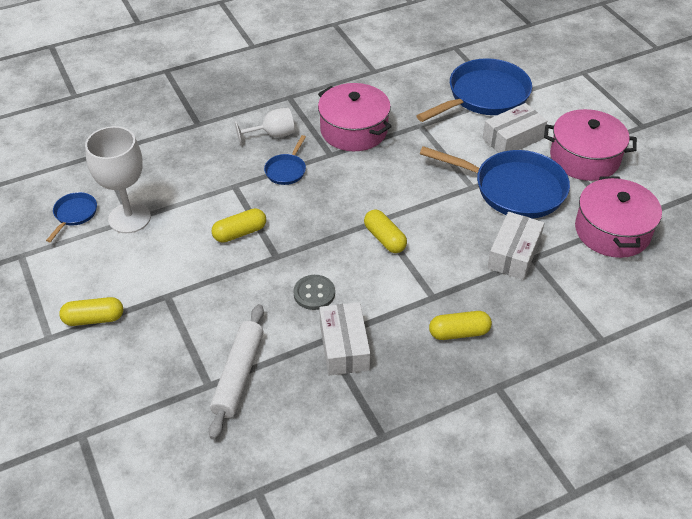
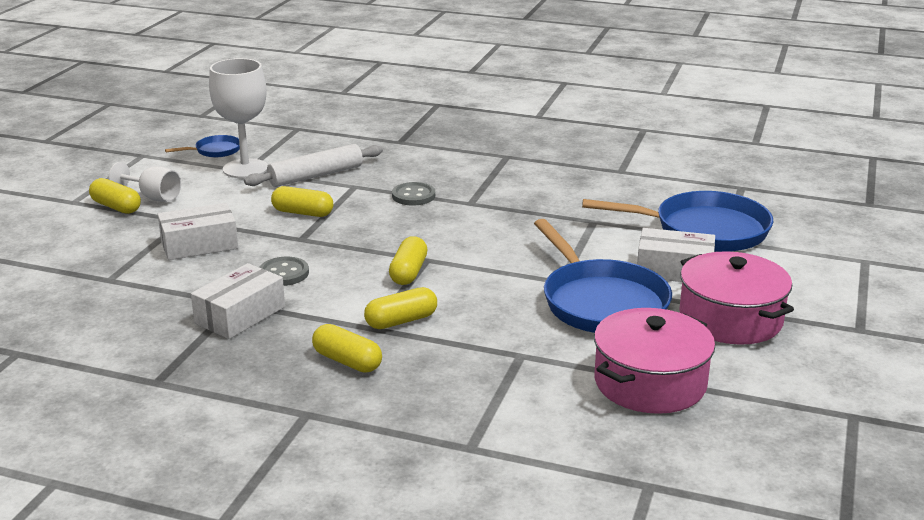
camera: 45 degrees right, 20 degrees down
white rolling pin [208,304,264,440] -> white rolling pin moved to [244,144,383,187]
white goblet [235,108,295,144] -> white goblet moved to [109,162,181,201]
blue pan [264,135,306,185] -> grey button [392,182,435,206]
pink pot [318,83,392,151] -> none
white box [487,212,544,280] -> white box moved to [158,203,238,260]
none -> yellow capsule [364,287,437,329]

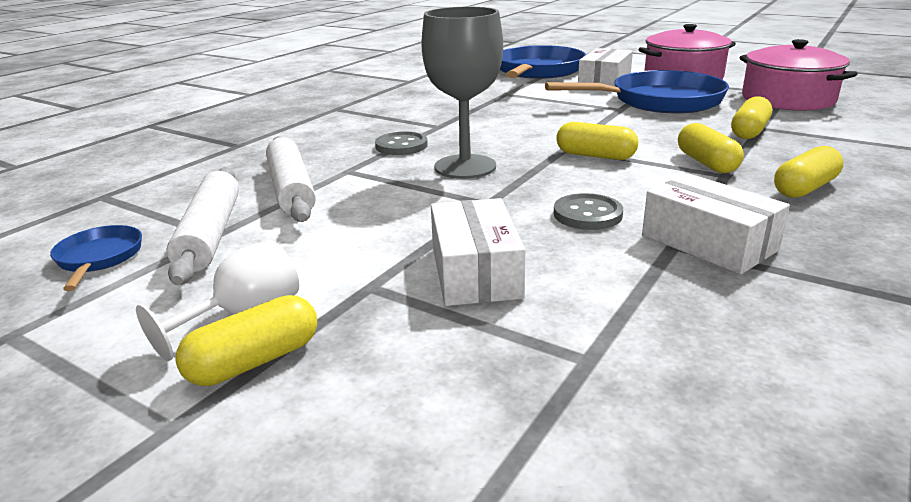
camera: 75 degrees left, 0 degrees up
white goblet [209,58,268,178] -> white rolling pin [166,167,239,285]
yellow capsule [271,186,333,217] -> yellow capsule moved to [731,96,772,139]
none -> grey goblet [421,7,503,179]

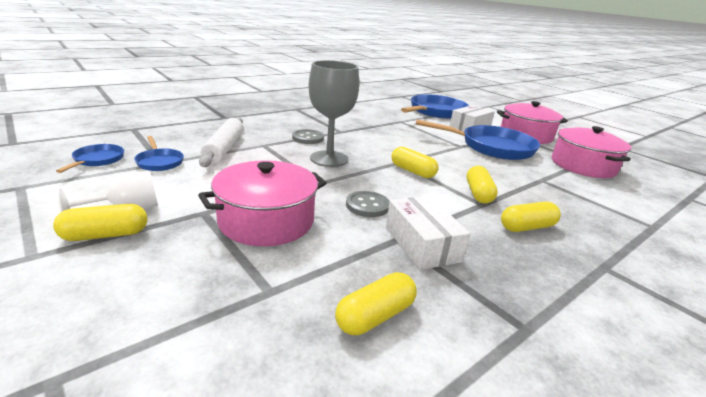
camera: 15 degrees right, 0 degrees up
white rolling pin [166,167,239,285] -> blue pan [134,136,184,171]
white box [431,198,525,306] -> pink pot [198,160,327,246]
yellow capsule [731,96,772,139] -> yellow capsule moved to [335,272,417,335]

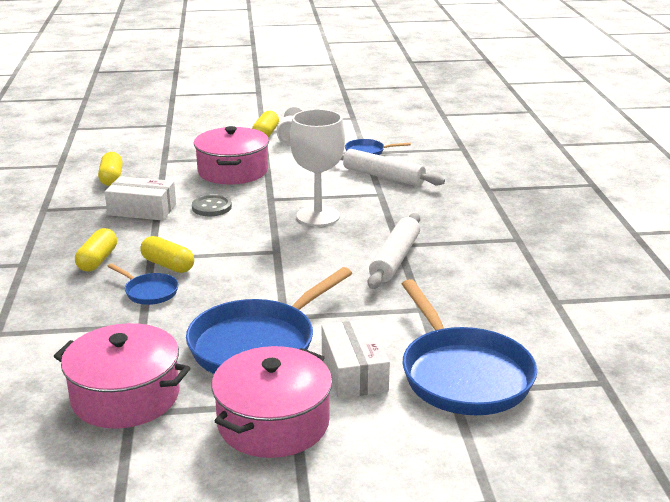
camera: 125 degrees right, 0 degrees up
blue pan [56,144,124,173] -> blue pan moved to [107,263,178,305]
grey button [292,129,324,144] -> none
grey goblet [309,60,359,167] -> white goblet [290,109,345,226]
yellow capsule [391,147,439,178] -> none
none -> white rolling pin [368,213,420,289]

